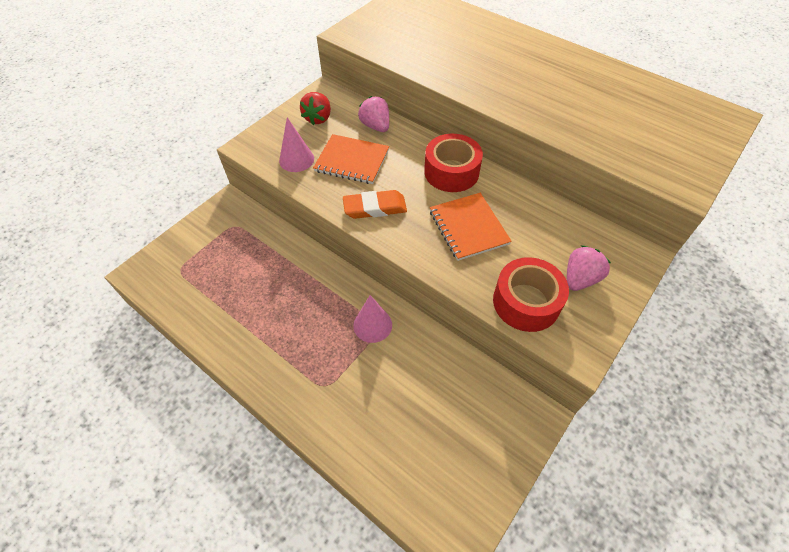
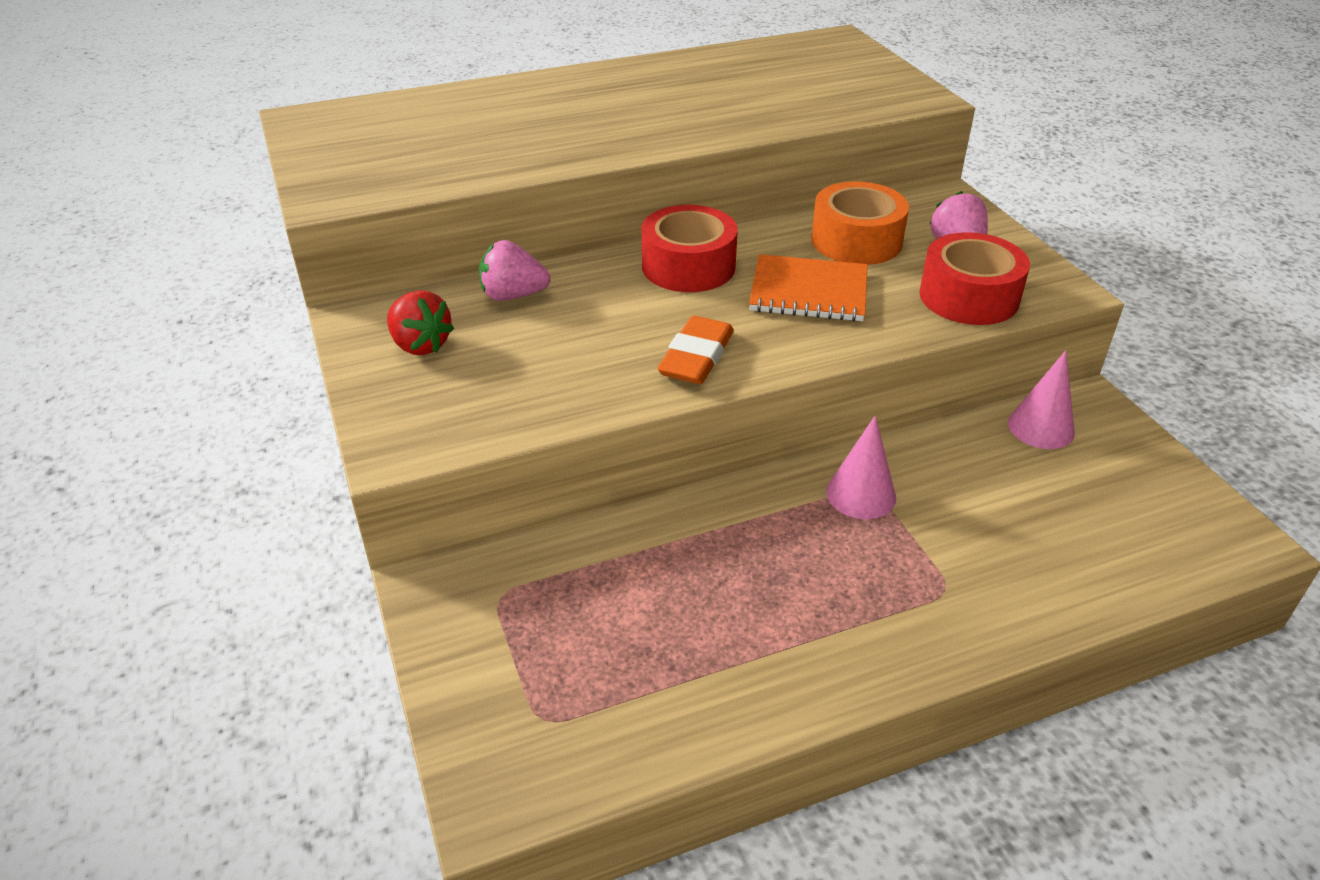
camera: 60 degrees left, 15 degrees down
pink cone [279,117,314,172] -> pink cone moved to [1008,350,1075,449]
orange notebook [313,134,389,184] -> none
none -> orange tape [811,182,909,265]

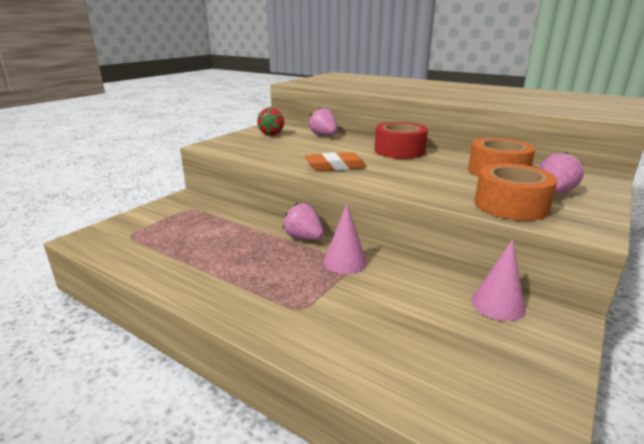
camera: 55 degrees right, 15 degrees down
orange notebook [749,254,868,321] -> none
red tape [919,232,1030,325] -> orange tape [475,163,558,221]
none -> pink strawberry [283,203,324,240]

